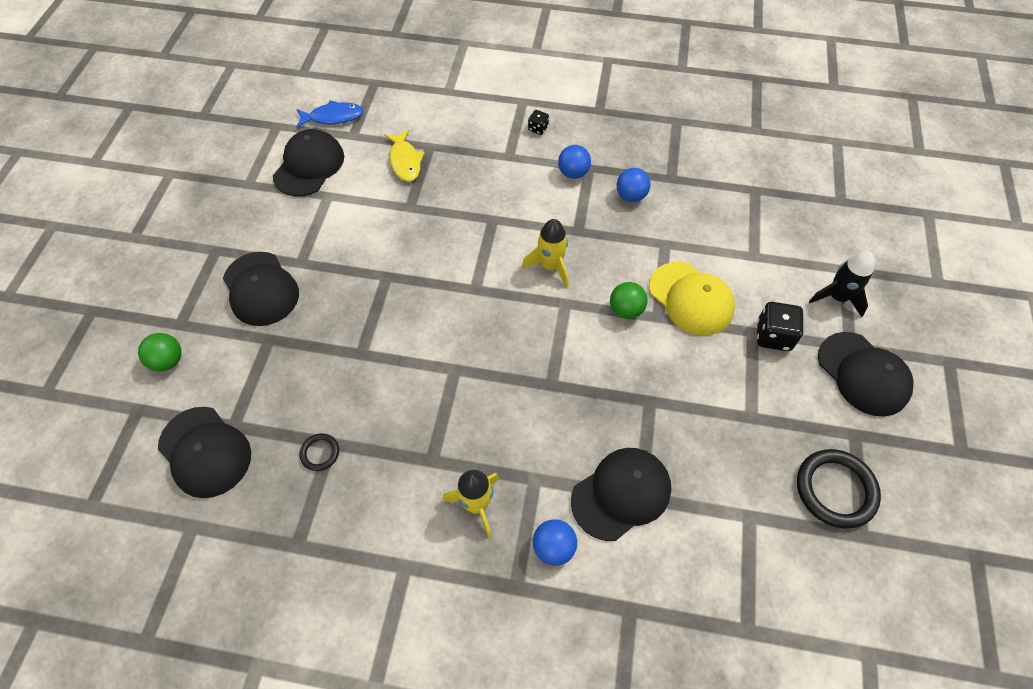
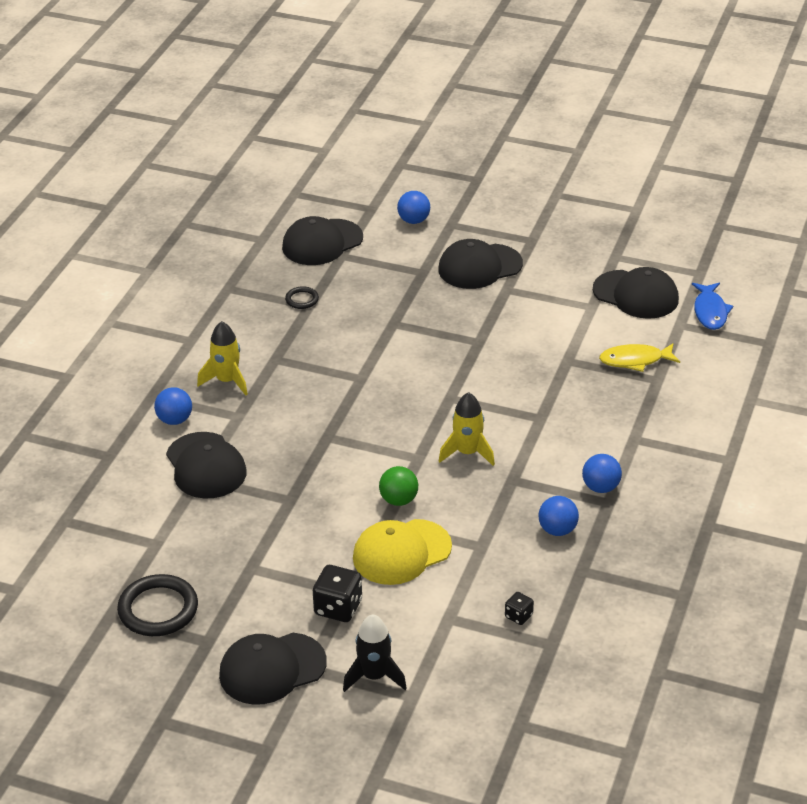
camera: 100 degrees right, 20 degrees down
green ball [138,333,182,372] -> blue ball [397,191,430,224]
black dice [528,110,549,135] -> black dice moved to [505,592,534,625]

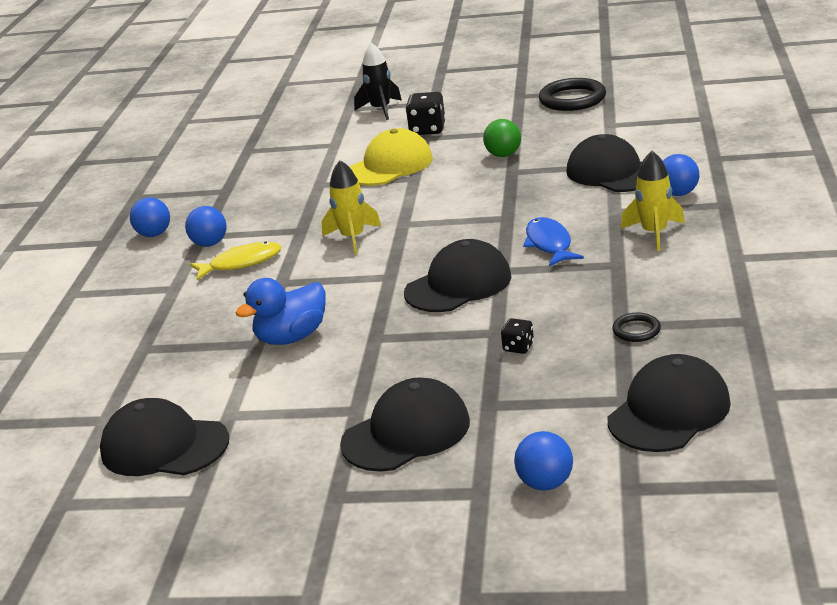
camera: 170 degrees right, 10 degrees down
black cap [219,633,327,705] -> black cap moved to [404,239,511,312]
green ball [379,466,418,506] -> green ball moved to [483,119,521,157]
black dice [505,592,534,625] -> black dice moved to [501,318,534,354]
blue ball [538,496,579,536] -> blue ball moved to [130,197,170,237]
yellow fish [599,343,680,372] -> yellow fish moved to [190,241,281,280]
blue fish [692,283,733,330] -> blue fish moved to [523,217,584,266]
none -> blue duck [235,278,325,345]

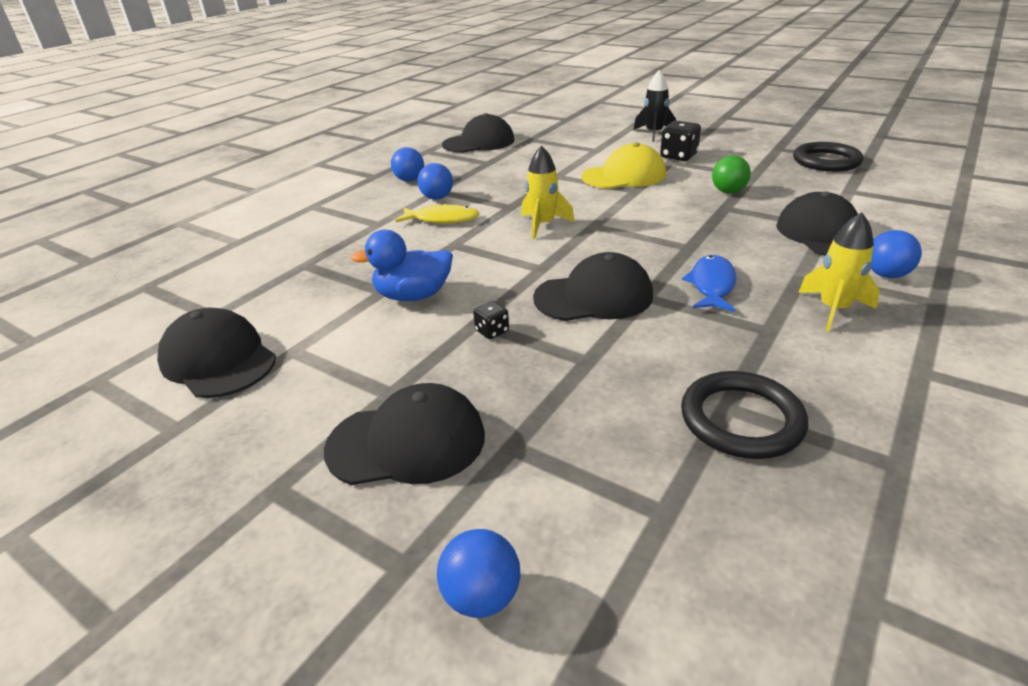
camera: 25 degrees right, 5 degrees up
black dice [501,318,534,354] -> black dice moved to [473,301,509,339]
black cap [607,354,731,452] -> black cap moved to [442,113,514,153]
black ring [612,313,661,342] -> black ring [681,371,808,459], size x2.00

